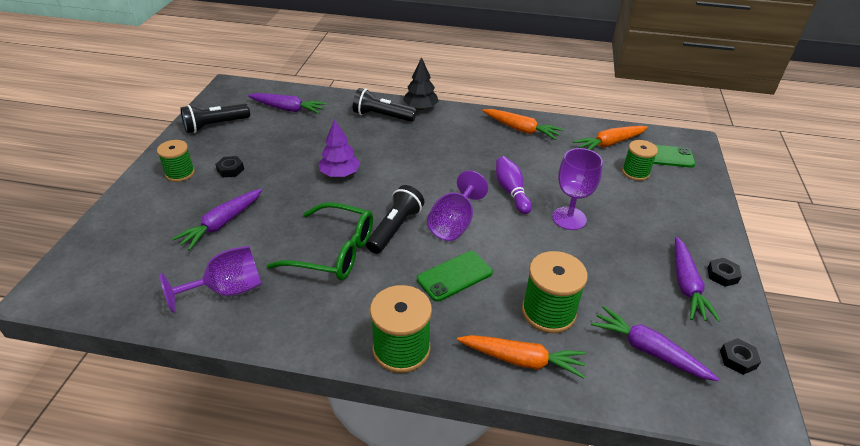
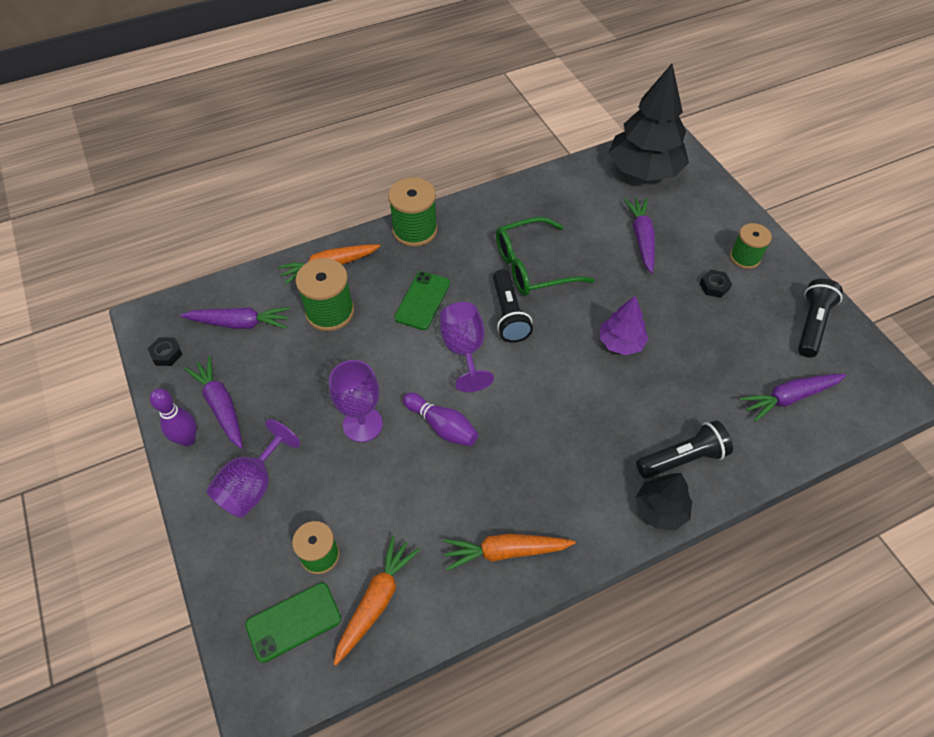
camera: 145 degrees right, 15 degrees up
purple goblet [160,246,262,313] -> purple goblet moved to [206,419,300,518]
black nut [707,258,742,287] -> purple bowling pin [150,389,196,446]
none -> black tree [609,64,689,181]

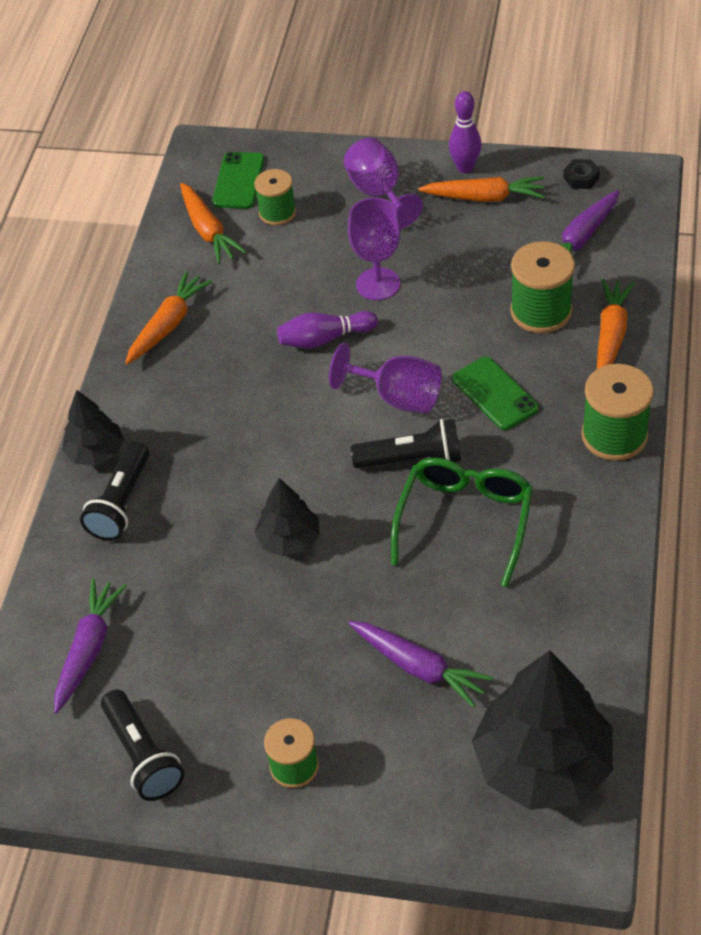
camera: 130 degrees right, 5 degrees down
purple carrot [184,356,243,449] -> orange carrot [418,176,545,202]
black flashlight [493,269,533,343] -> black flashlight turned 150 degrees clockwise [351,419,461,469]
purple tree [599,296,648,355] -> black tree [255,478,320,556]
black nut [699,270,732,298] -> none

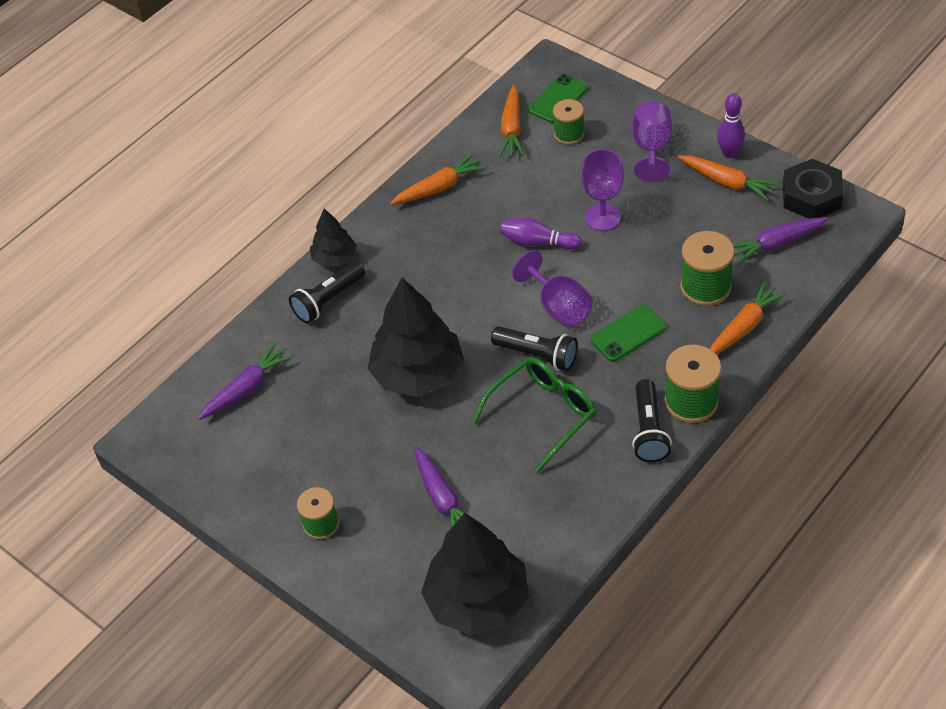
camera: 30 degrees right, 0 degrees up
black flashlight [101,690,184,801] -> black flashlight moved to [632,379,672,462]
black tree [255,478,320,556] -> black tree [368,278,464,397], size x1.90
green phone [452,356,539,430] -> green phone turned 60 degrees clockwise [590,305,667,362]
black nut [563,159,600,189] -> black nut [783,159,844,219], size x2.14

